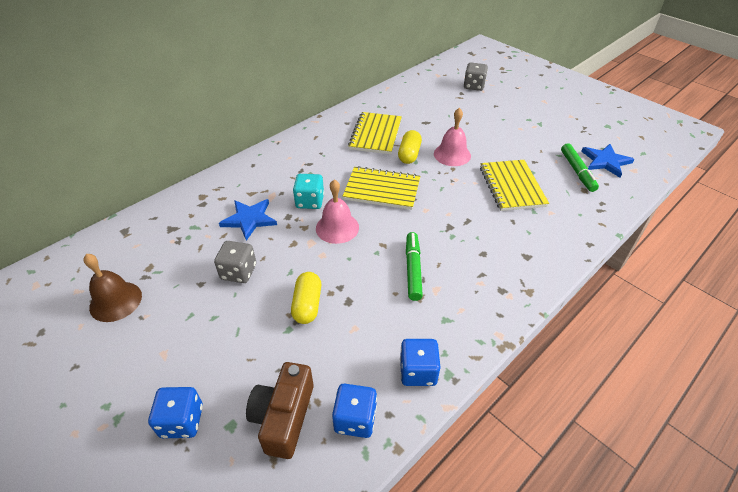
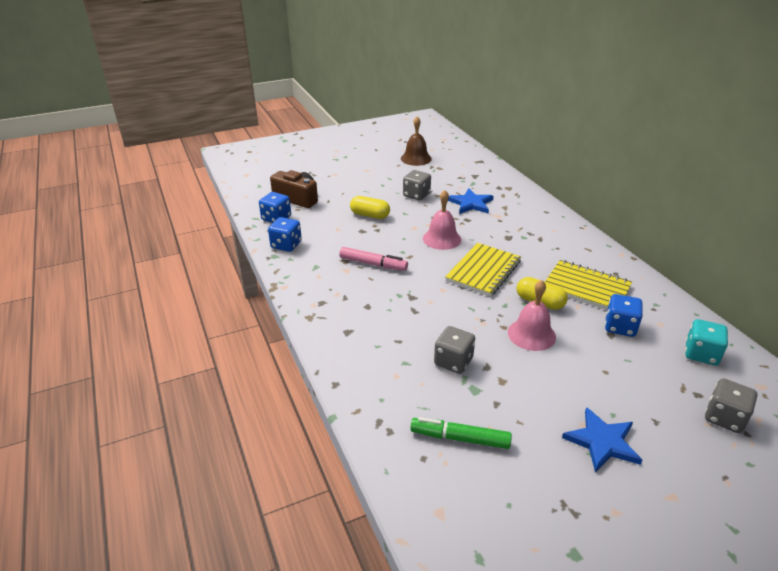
camera: 110 degrees right, 10 degrees down
blue dice [148,387,203,438] -> blue dice moved to [605,294,643,337]
turquoise dice [293,174,324,209] -> turquoise dice moved to [685,319,728,365]
green marker [406,232,423,301] -> pink marker [339,247,408,271]
yellow notebook [480,160,549,211] -> grey dice [434,326,475,374]
blue star [581,144,634,177] -> blue star moved to [562,407,642,472]

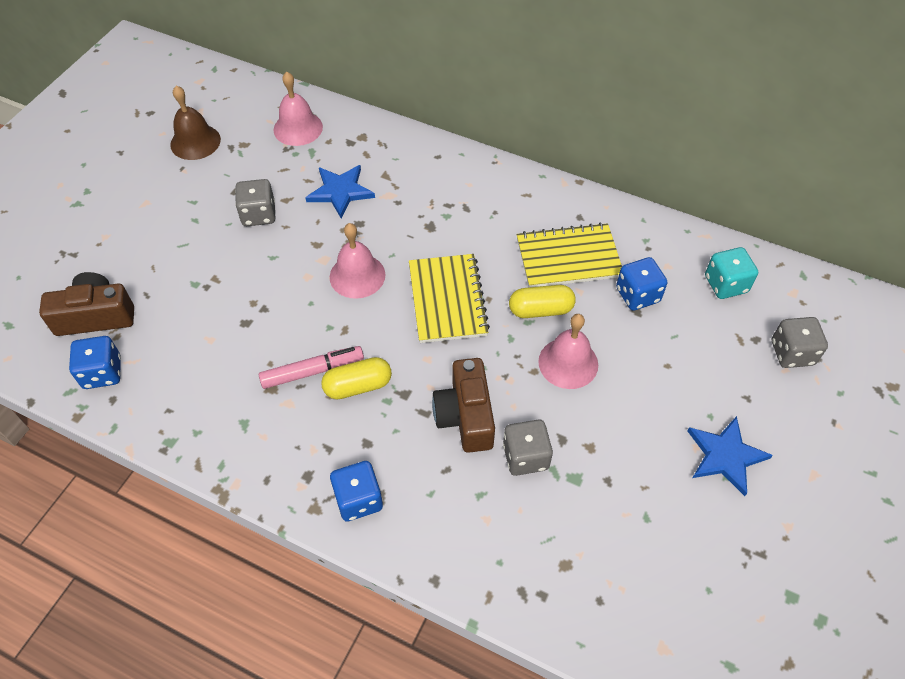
camera: 40 degrees left, 20 degrees up
blue dice [268,217,302,252] -> blue dice moved to [330,461,383,522]
yellow capsule [350,196,390,219] -> yellow capsule moved to [321,357,392,399]
green marker [410,417,512,449] -> none
none -> pink bell [274,72,323,146]
none -> brown camera [432,358,495,453]

